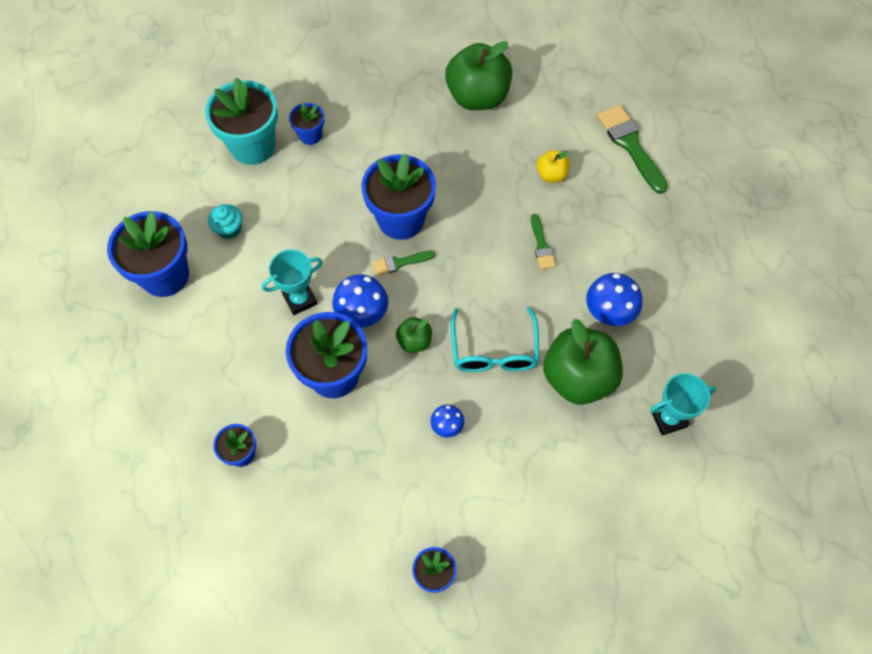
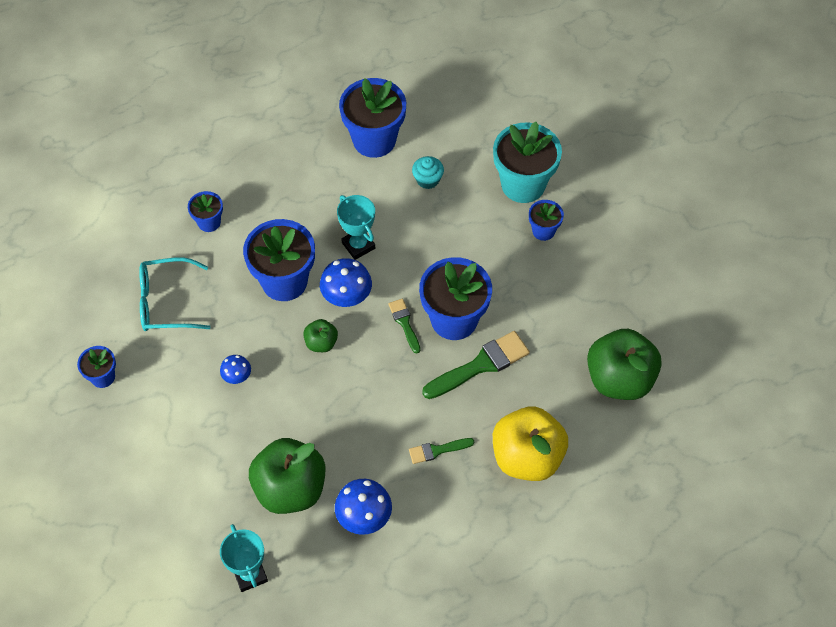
camera: 85 degrees right, 5 degrees down
turquoise glasses [451,307,539,372] -> turquoise glasses moved to [139,257,211,331]
yellow apple [537,150,570,183] -> yellow apple [493,407,568,481], size x2.09
green brush [597,105,668,194] -> green brush moved to [422,331,530,399]

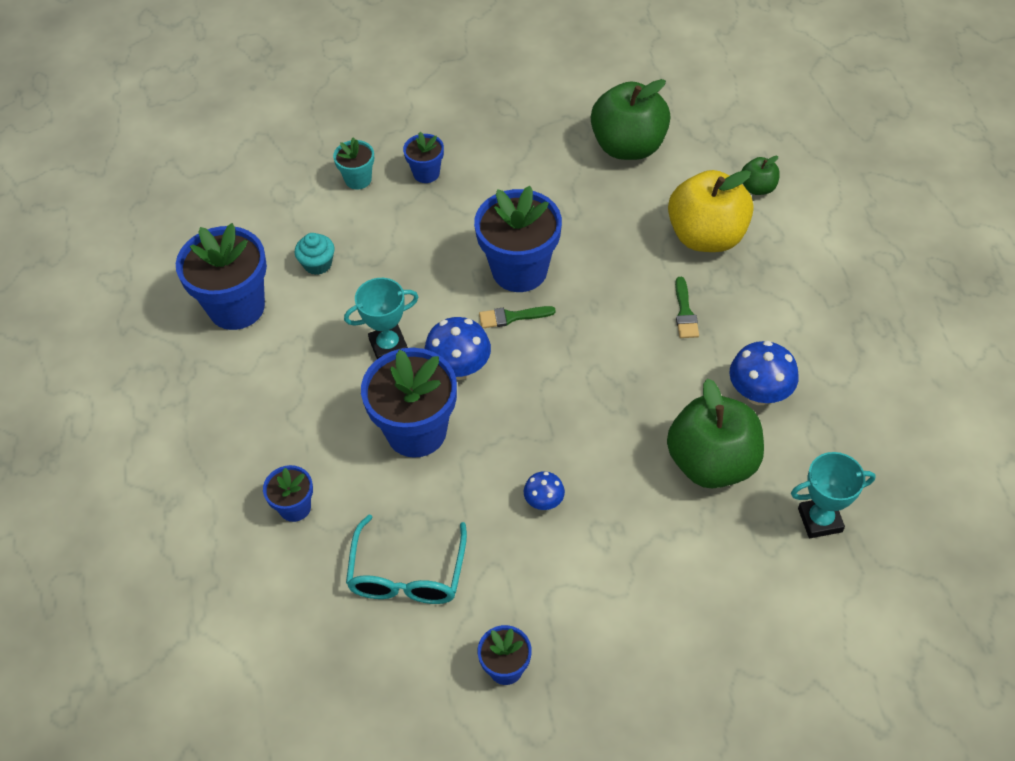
camera: 75 degrees left, 5 degrees down
green apple [303,319,338,352] -> green apple moved to [741,156,780,195]
green brush [422,331,530,399] -> none
turquoise flower pot [493,122,562,203] -> turquoise flower pot [333,137,374,190], size x0.51

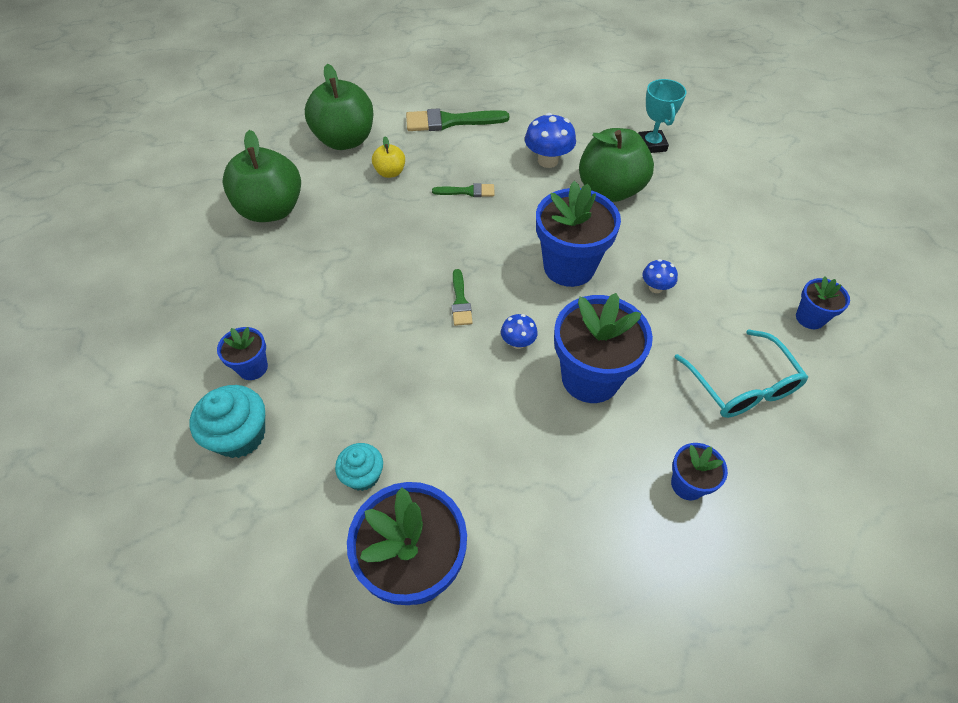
camera: 90 degrees left, 0 degrees up
turquoise flower pot [333,137,374,190] -> turquoise cupcake [190,385,265,458]
turquoise trophy [344,278,419,359] -> none
turquoise glasses [346,514,467,604] -> turquoise glasses turned 60 degrees clockwise [674,329,808,418]
blue mushroom [425,317,491,380] -> blue mushroom [501,314,538,349], size x0.58
blue flower pot [474,186,562,292] -> blue flower pot moved to [536,181,621,287]
yellow apple [668,170,754,252] -> yellow apple [372,136,405,178], size x0.48
green apple [741,156,780,195] -> green apple [305,64,373,150], size x2.09
none -> green brush [406,108,509,131]

